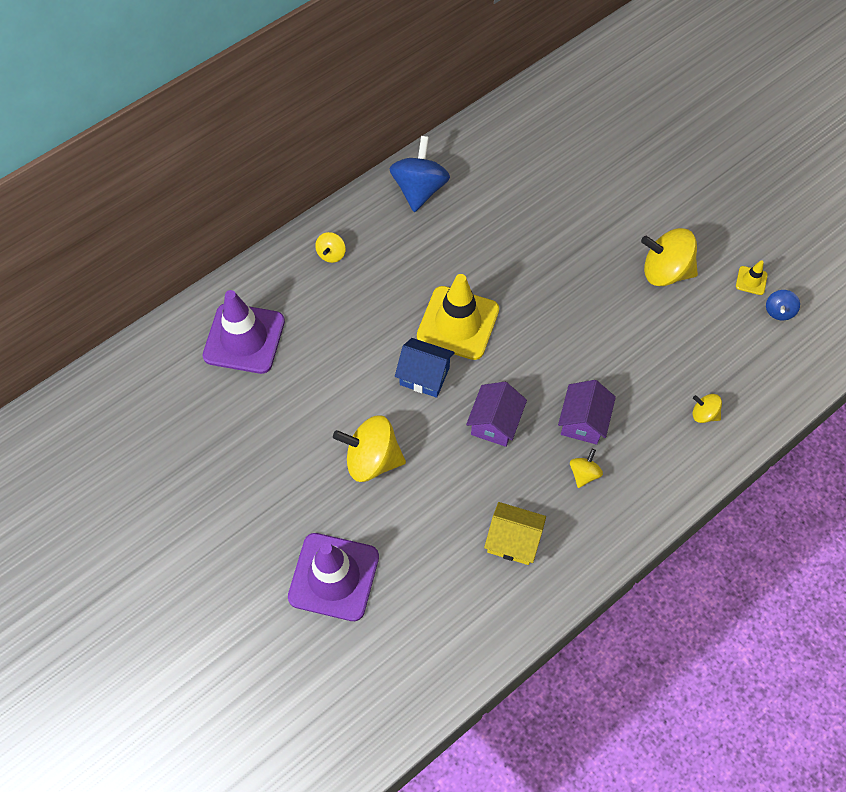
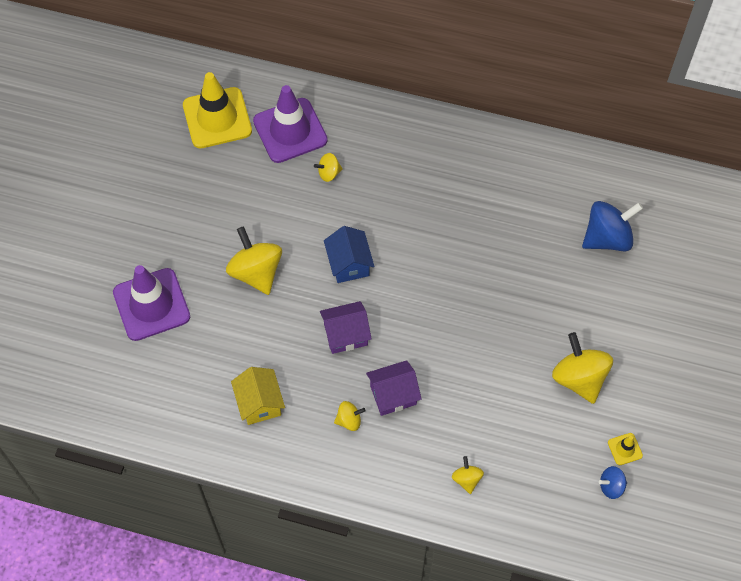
camera: 55 degrees right, 0 degrees up
yellow spinning top [315,232,345,263] -> yellow spinning top moved to [314,153,343,182]
blue spinning top [389,136,450,212] -> blue spinning top moved to [582,201,643,252]
yellow traffic cone [417,274,499,360] -> yellow traffic cone moved to [183,72,252,149]

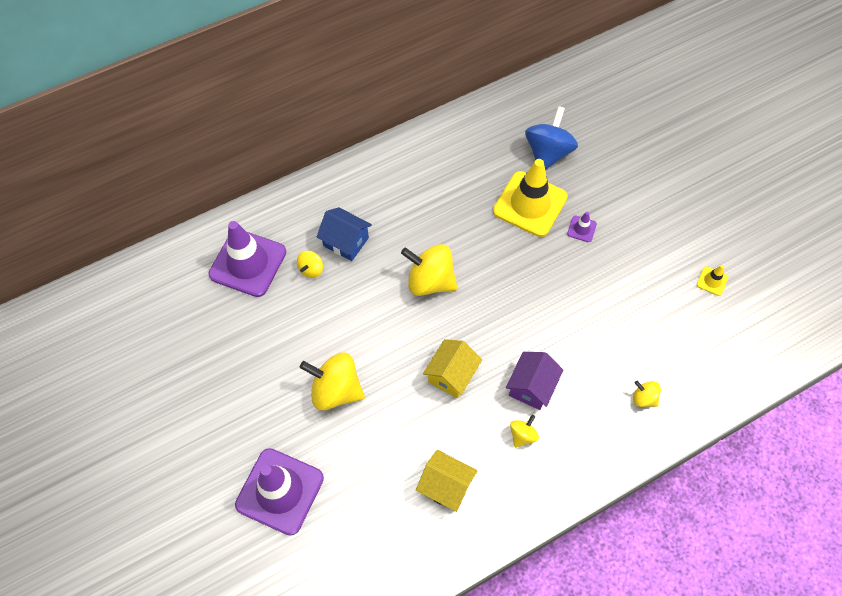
camera: 45 degrees left, 0 degrees up
yellow traffic cone [183,72,252,149] -> yellow traffic cone moved to [493,159,568,237]
purple house [320,301,372,354] -> yellow house [423,339,482,398]
blue house [324,226,375,283] -> blue house moved to [317,207,372,261]
yellow spinning top [552,332,613,404] -> yellow spinning top moved to [401,244,458,296]
blue spinning top [599,466,627,499] -> none
none -> purple traffic cone [567,212,597,242]

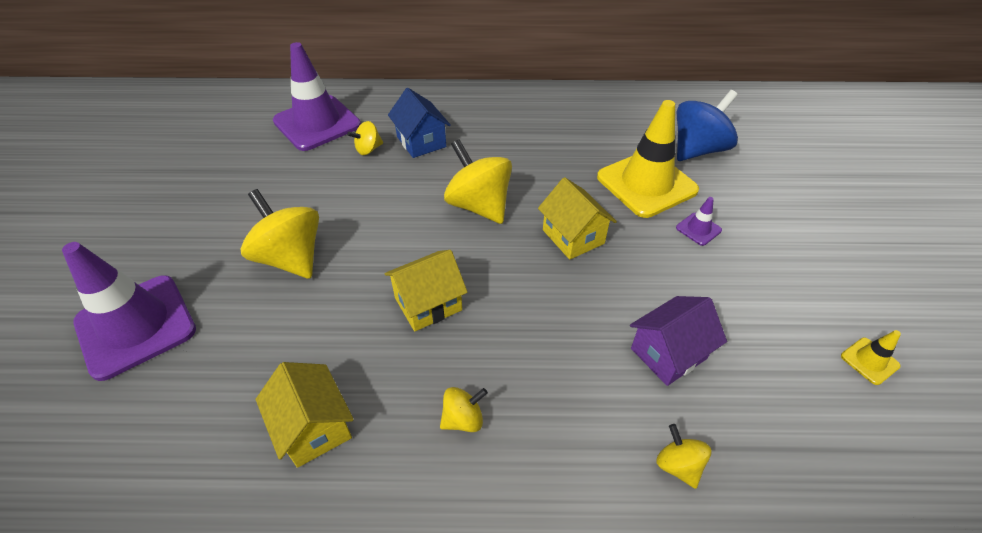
camera: 30 degrees right, 15 degrees down
purple house [506,352,563,410] -> purple house moved to [630,296,727,386]
none -> yellow house [538,177,617,260]

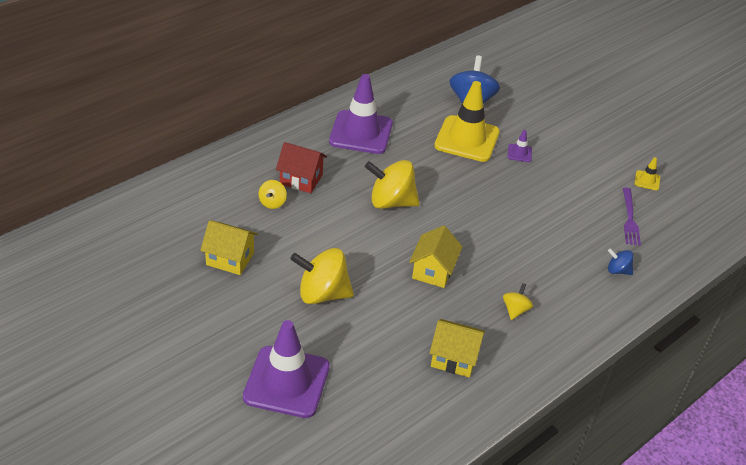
camera: 45 degrees left, 5 degrees down
purple traffic cone [273,42,361,151] -> purple traffic cone moved to [329,74,393,154]
blue house [388,88,451,158] -> red house [276,142,327,193]
yellow house [538,177,617,260] -> yellow house moved to [200,220,258,275]
purple house [630,296,727,386] -> none
yellow spinning top [657,424,711,489] -> blue spinning top [608,248,633,275]
none -> purple fork [623,188,641,246]

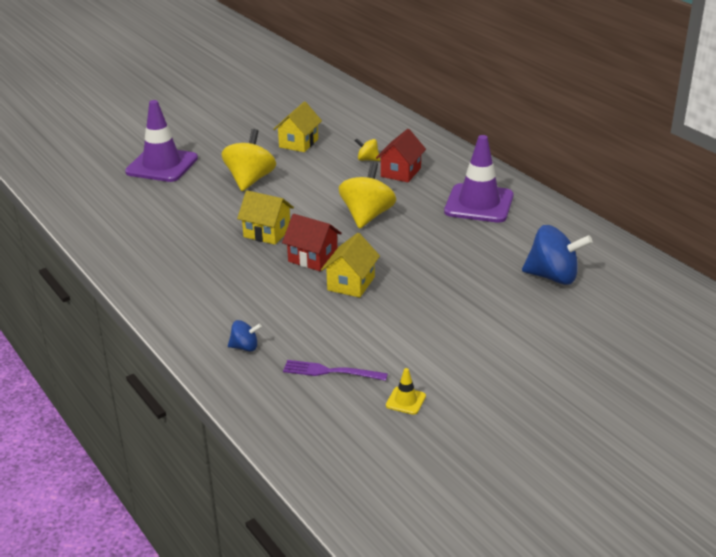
camera: 100 degrees right, 10 degrees down
yellow house [430,319,485,377] -> yellow house moved to [321,233,380,298]
yellow traffic cone [434,81,500,162] -> none
yellow spinning top [503,283,533,320] -> none
purple traffic cone [508,130,532,162] -> none
blue spinning top [608,248,633,275] -> blue spinning top turned 60 degrees clockwise [228,320,262,351]
none -> red house [282,214,342,271]

